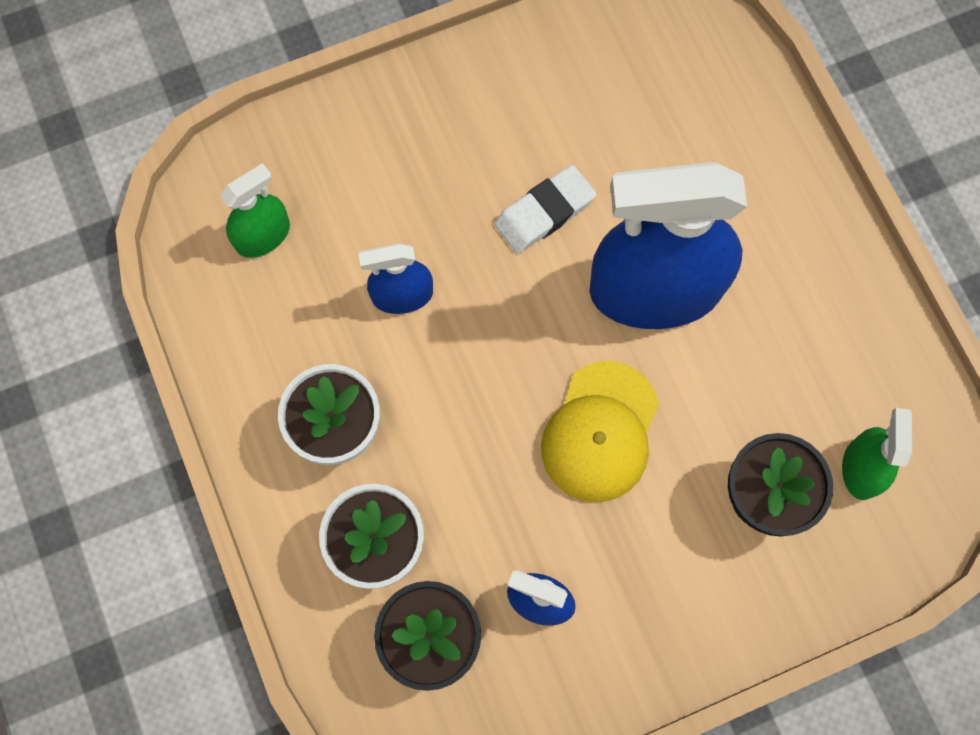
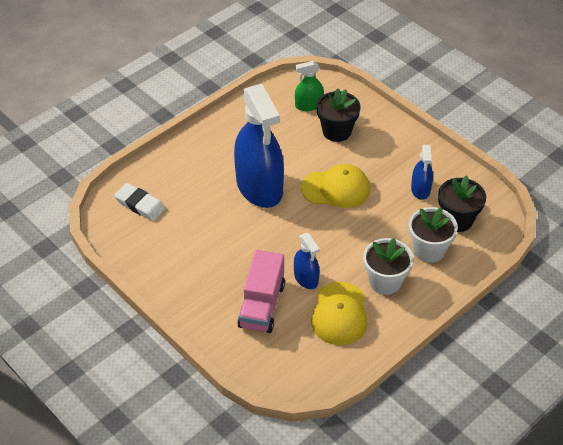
camera: 110 degrees left, 25 degrees down
green spray bottle [220,163,290,258] -> none
white eraser [494,165,596,254] -> white eraser moved to [114,183,166,221]
none -> pink truck [237,250,285,333]
none -> yellow cap [311,282,368,345]

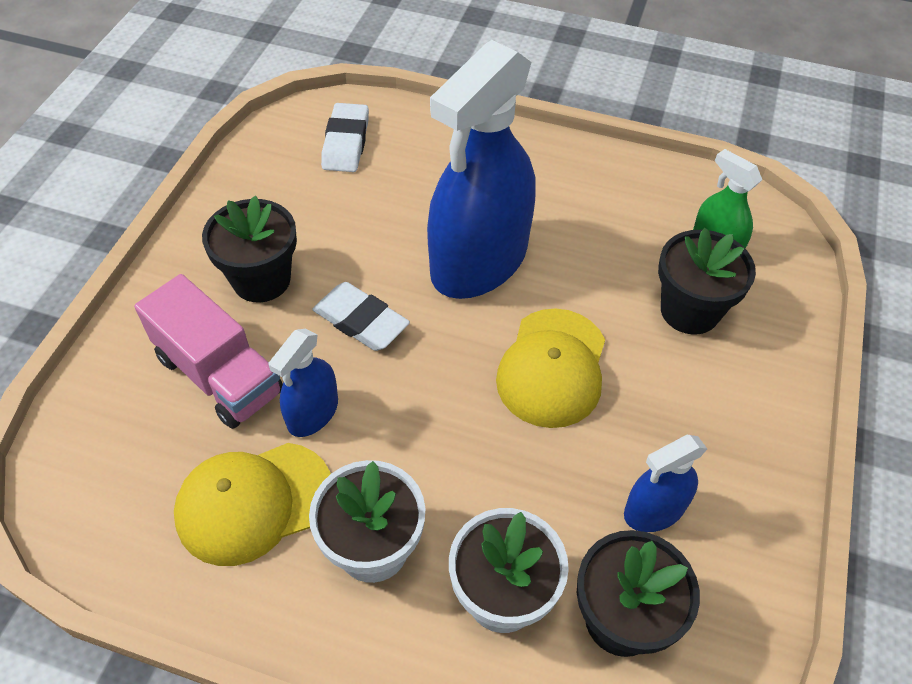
camera: 60 degrees right, 5 degrees up
pink truck [237,250,285,333] -> pink truck turned 120 degrees counterclockwise [134,274,283,429]
yellow cap [301,164,370,208] -> yellow cap turned 45 degrees clockwise [496,308,605,428]
none -> black flower pot [202,196,297,302]
none -> white eraser [312,282,410,351]

